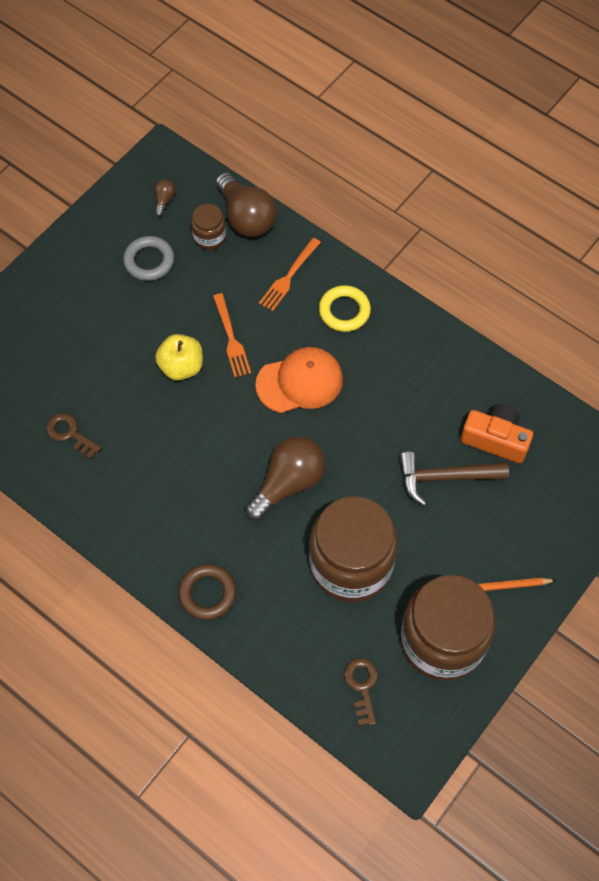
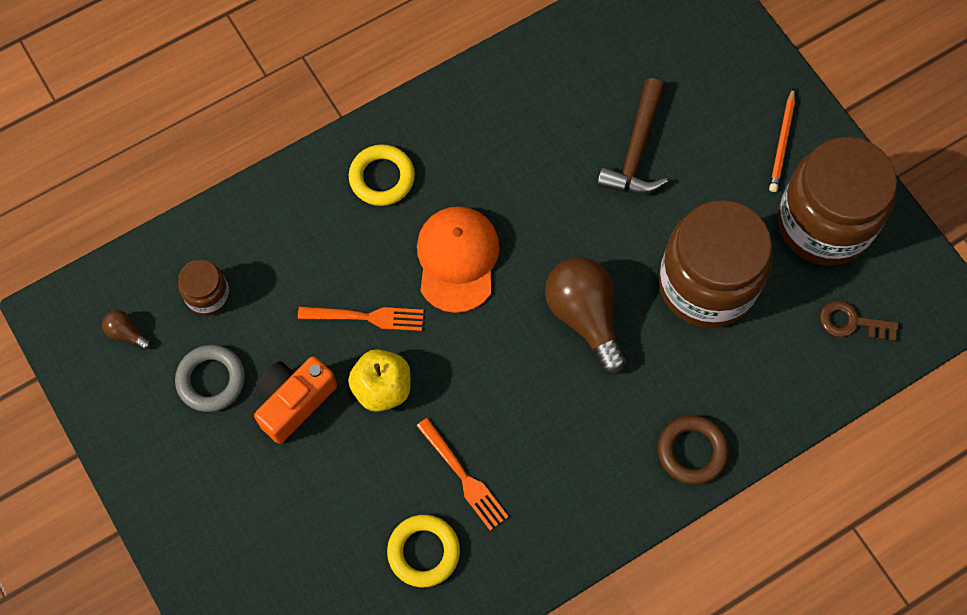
camera: 70 degrees left, 5 degrees up
brown key [47,413,101,459] -> yellow ring [387,515,460,587]
brown light bulb [216,172,277,237] -> none
orange fork [259,238,321,311] -> orange fork moved to [416,418,509,531]
orange camera [461,404,533,463] -> orange camera moved to [254,356,337,444]

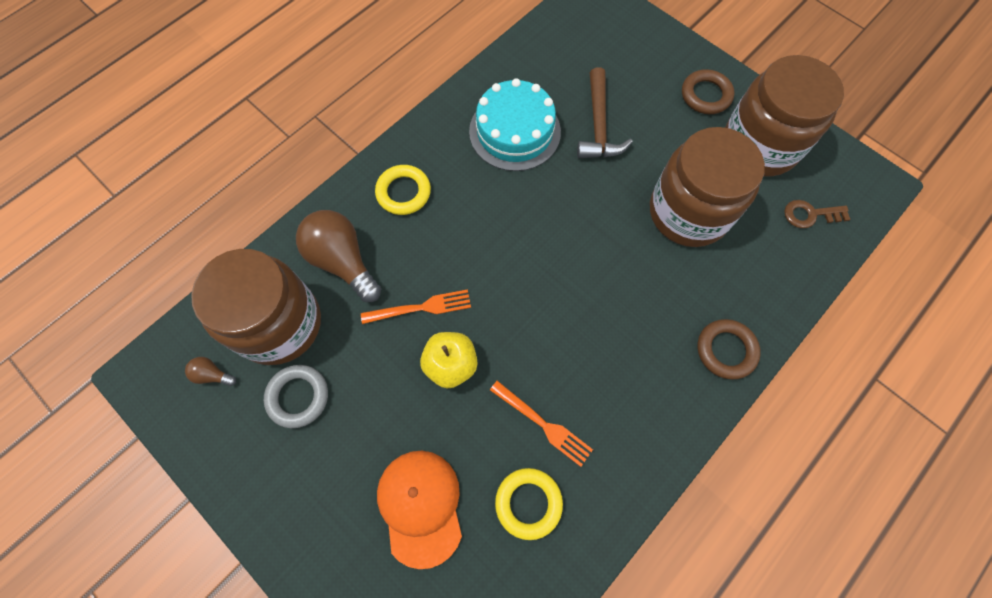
camera: 15 degrees left, 0 degrees up
brown jar [178,260,230,316] -> brown jar [191,249,321,365], size x2.21
orange camera [254,356,337,444] -> none
orange cap [417,206,500,313] -> orange cap moved to [377,451,462,569]
brown light bulb [545,257,626,374] -> brown light bulb moved to [296,210,381,302]
orange pencil [769,88,795,192] -> brown ring [682,69,734,114]
none -> turquoise cake [469,78,561,171]

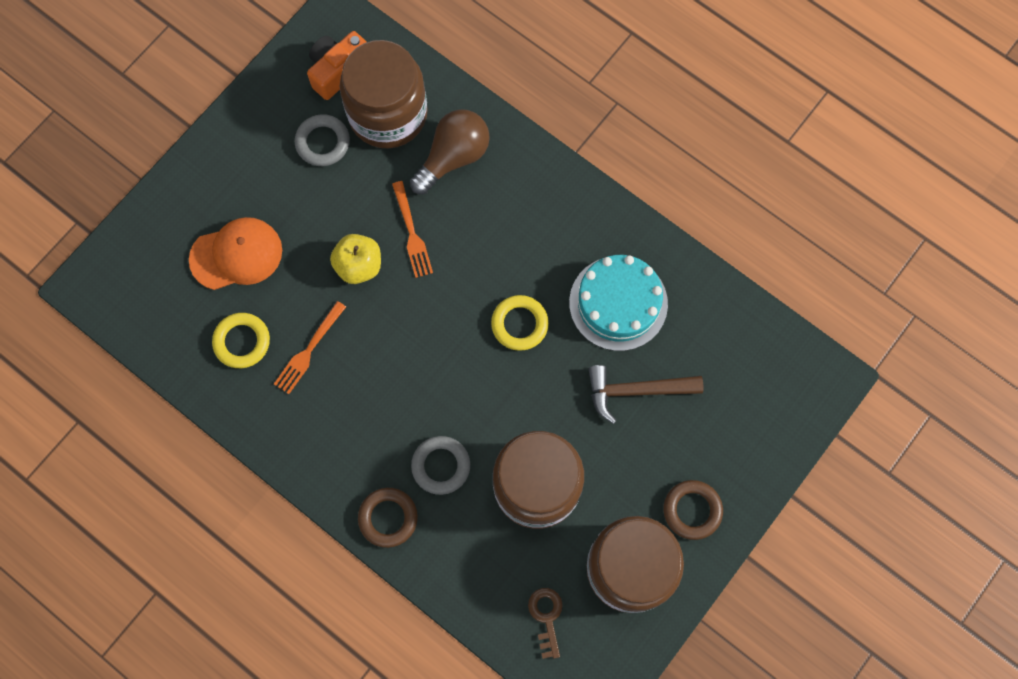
camera: 85 degrees right, 5 degrees up
brown light bulb [185,357,236,386] -> orange camera [307,31,367,100]
yellow ring [375,165,431,215] -> yellow ring moved to [491,295,549,351]
none -> grey ring [411,436,470,495]

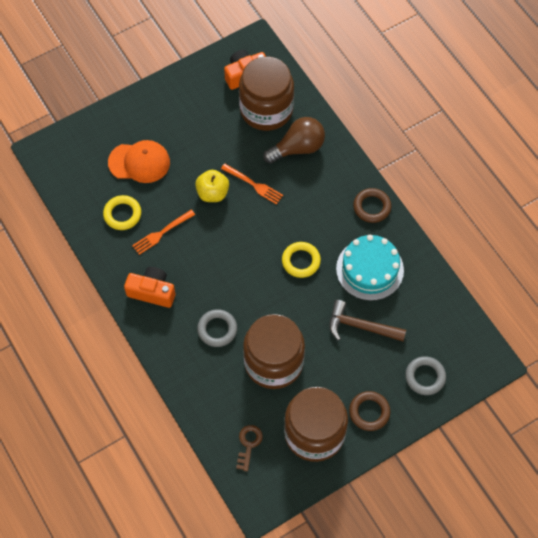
camera: 20 degrees right, 10 degrees down
grey ring [295,114,350,166] -> grey ring moved to [405,356,446,395]
brown ring [358,488,418,548] -> brown ring moved to [353,188,391,223]
orange fork [392,181,433,278] -> orange fork turned 60 degrees counterclockwise [221,164,283,205]
none -> orange camera [124,267,175,308]

